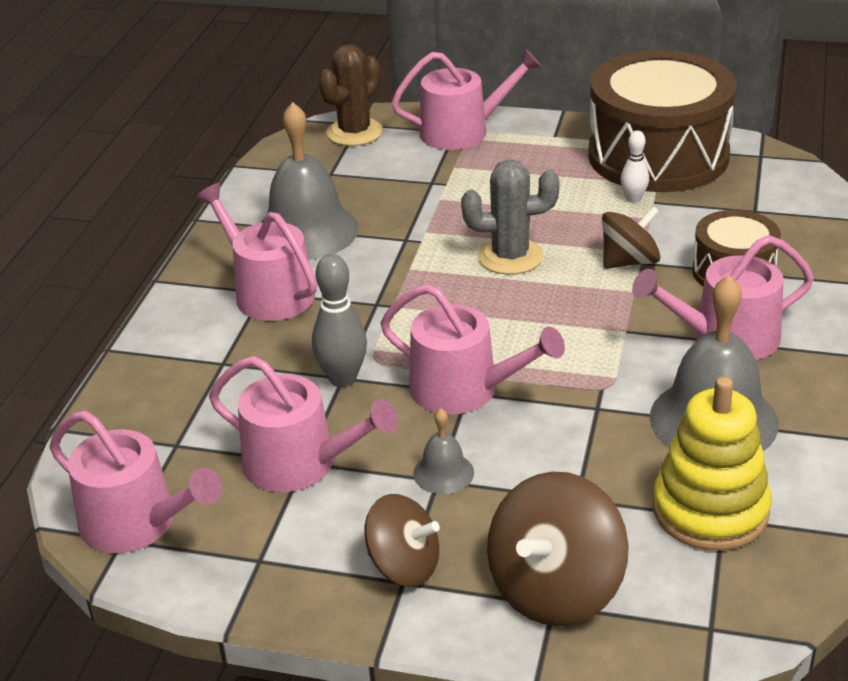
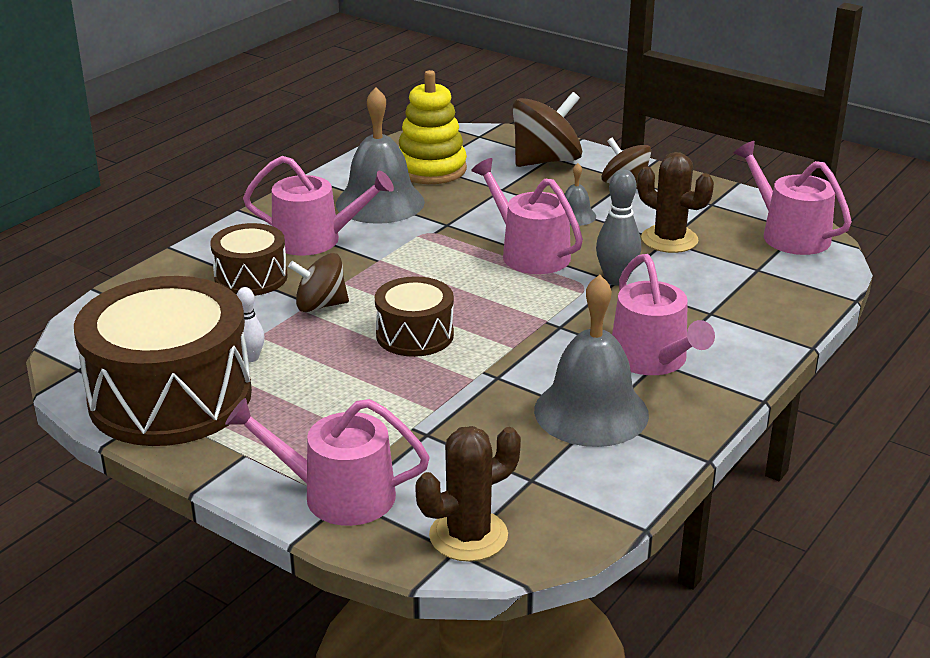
camera: 160 degrees left, 5 degrees down
pink watering can [209,356,398,492] -> brown cactus [638,152,714,253]
grey cactus [461,159,559,275] -> brown drum [375,276,454,357]

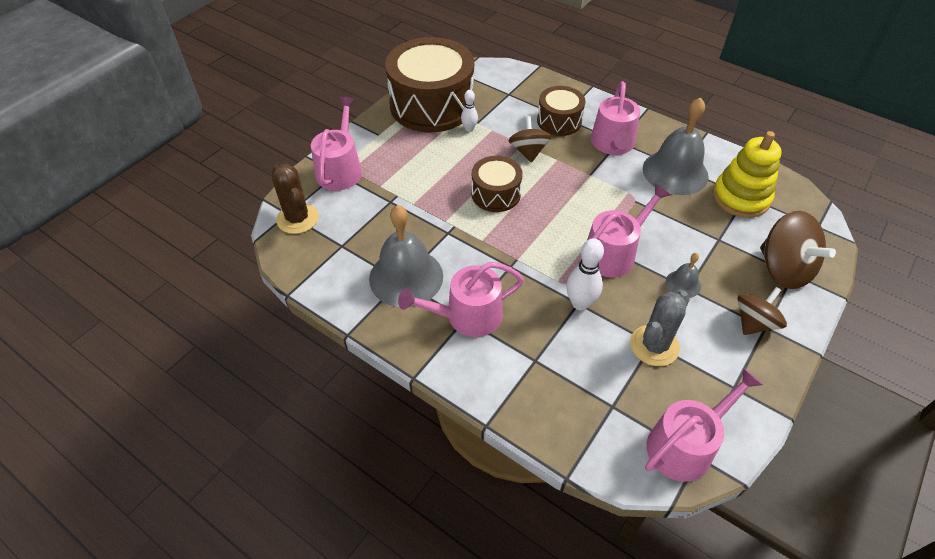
camera: 90 degrees right, 20 degrees up
grey bowling pin [596,169,641,285] -> white bowling pin [566,238,604,310]
brown cactus [638,152,714,253] -> grey cactus [630,291,690,366]

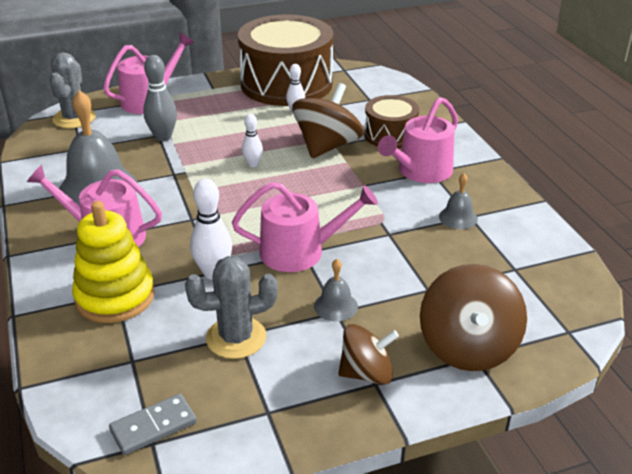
camera: 35 degrees right, 15 degrees down
brown cactus [272,163,319,234] -> grey cactus [50,52,96,128]
brown drum [471,156,523,212] -> white bowling pin [242,114,263,167]
brown spinning top [509,116,551,163] -> brown spinning top [292,83,364,158], size x1.55
grey bell [643,97,709,195] -> grey bell [439,173,478,229], size x0.47
pink watering can [645,368,763,482] -> grey domino [109,393,197,455]
yellow stacking toy [713,131,782,218] -> yellow stacking toy moved to [72,201,155,323]
none -> grey bowling pin [143,55,177,142]

